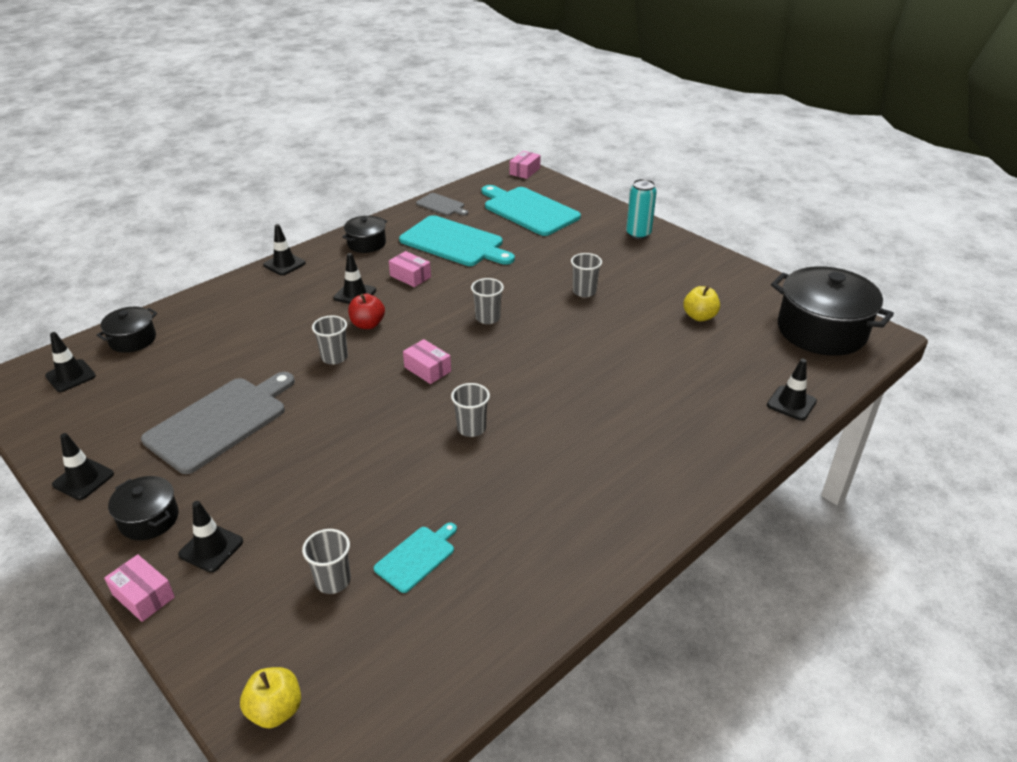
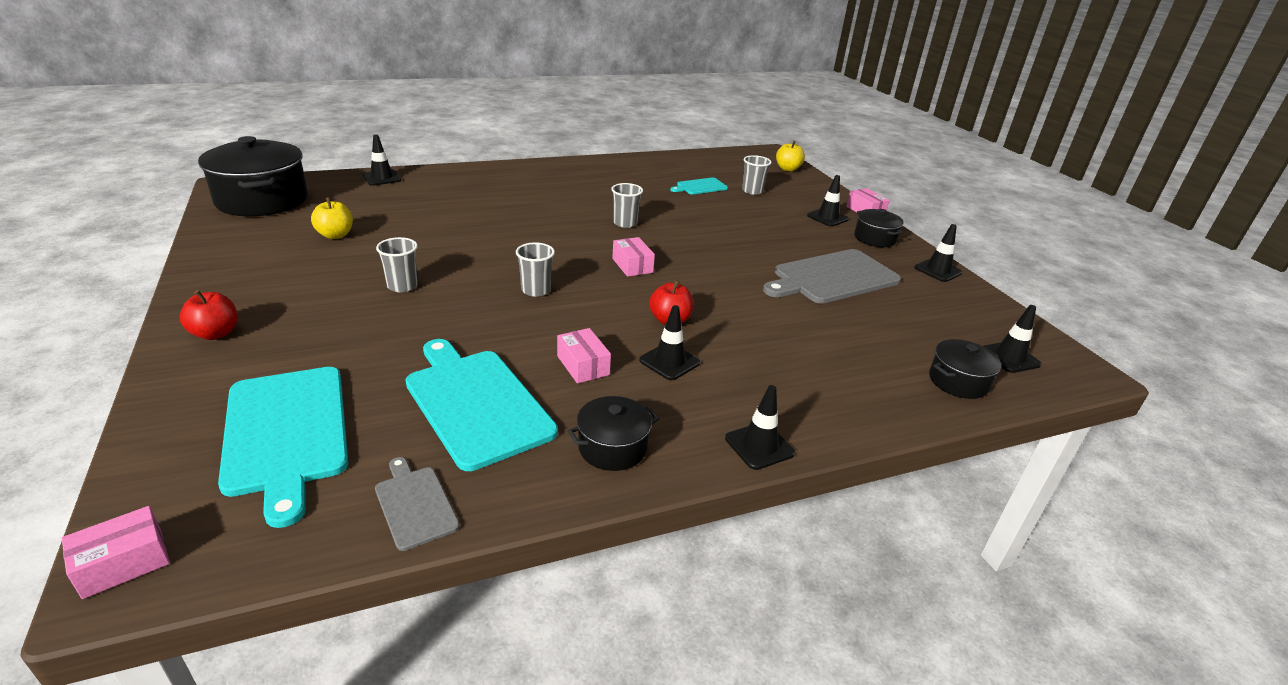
camera: 160 degrees left, 5 degrees down
grey cup [312,316,348,365] -> none
turquoise can [626,179,657,239] -> red apple [179,290,237,340]

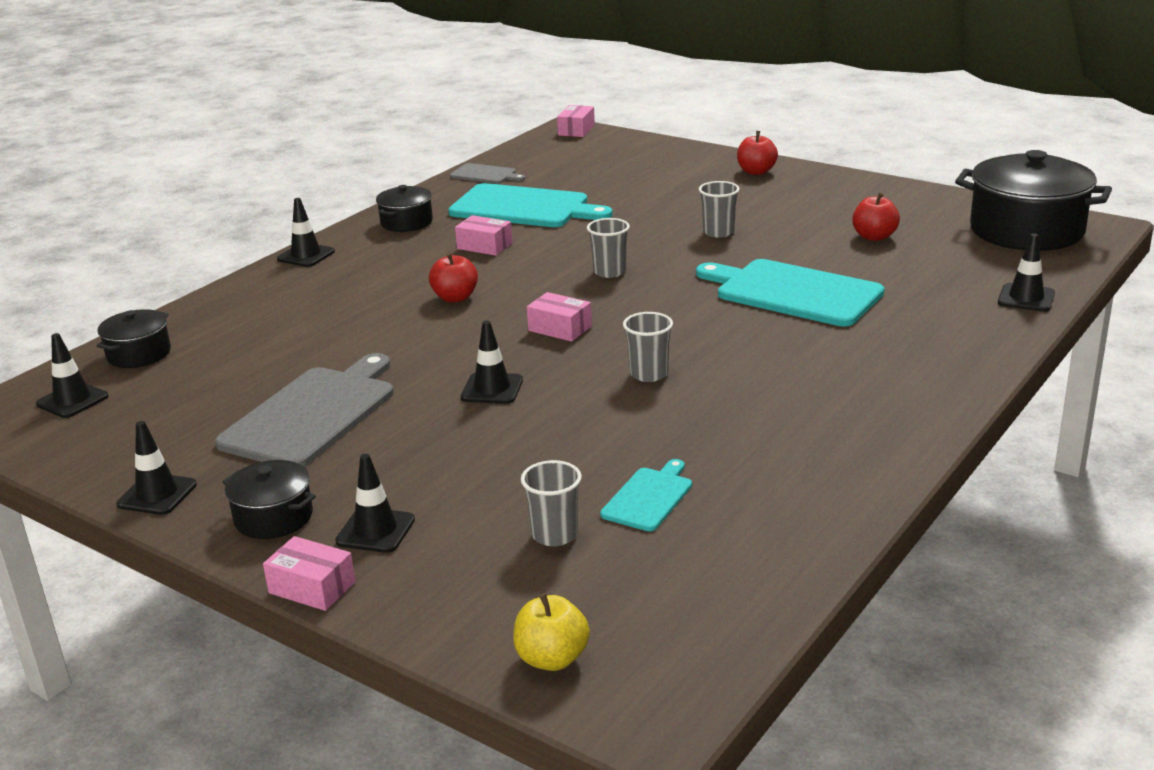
camera: 150 degrees right, 5 degrees down
turquoise cutting board [218,367,348,528] -> turquoise cutting board moved to [696,259,884,327]
yellow apple [311,197,353,239] -> red apple [852,192,900,241]
black traffic cone [639,305,700,380] -> black traffic cone moved to [461,321,523,404]

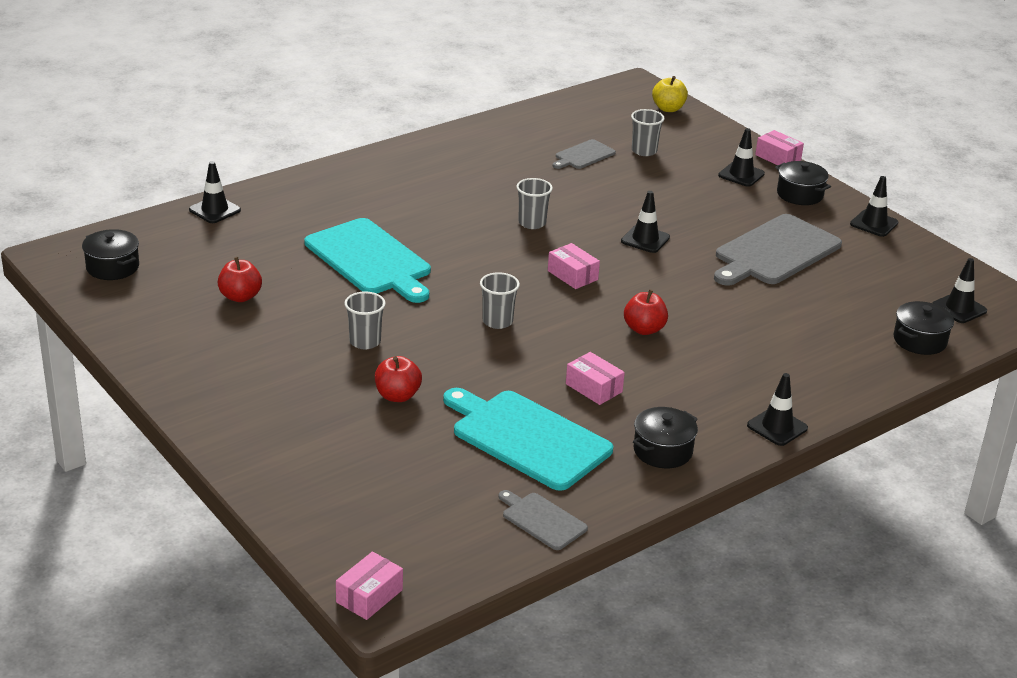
camera: 165 degrees left, 5 degrees up
turquoise cutting board [600,459,692,531] -> grey cutting board [553,139,616,169]
red apple [737,131,778,175] -> red apple moved to [375,356,422,402]
black pot [955,150,1112,251] -> black pot [82,229,139,280], size x0.51

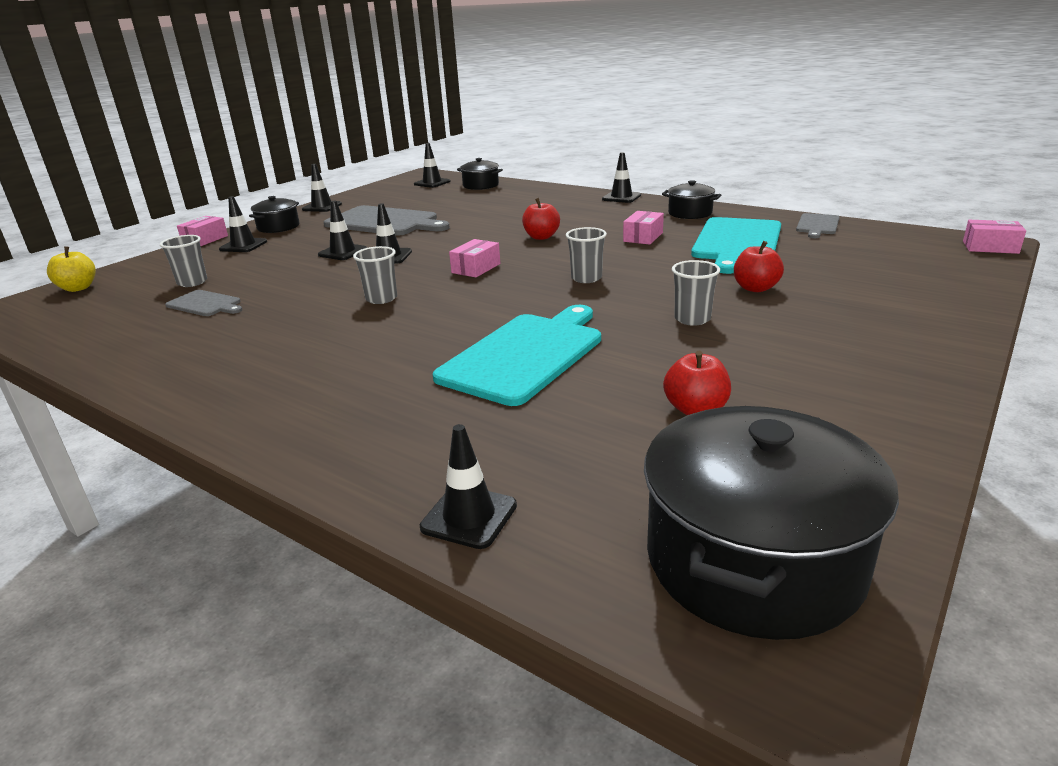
camera: 105 degrees left, 5 degrees down
black pot [82,229,139,280] -> black pot [644,406,899,640], size x1.97
none -> black traffic cone [318,201,367,260]

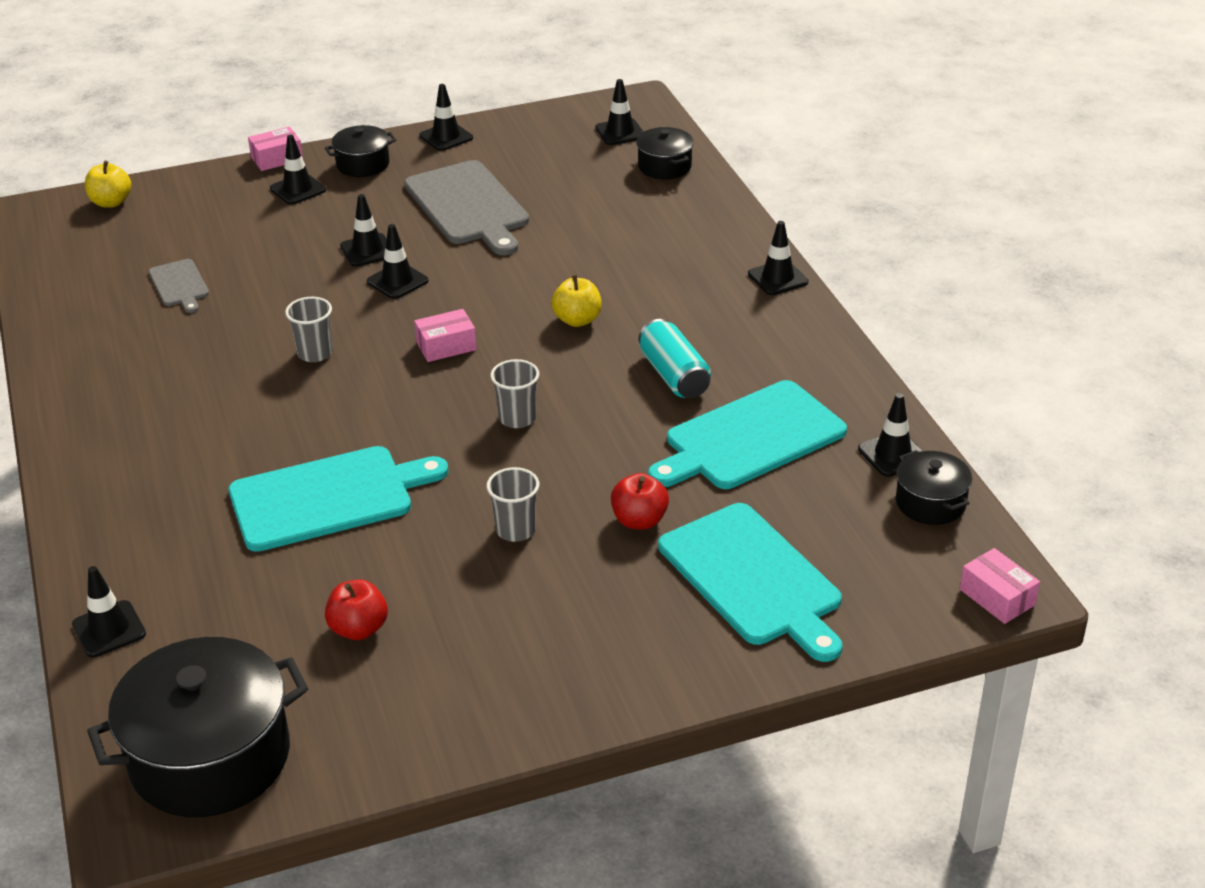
camera: 35 degrees right, 10 degrees up
grey cup [160,235,207,287] -> none
red apple [522,198,560,240] -> yellow apple [551,275,602,327]
pink box [623,211,664,245] -> turquoise can [639,319,711,398]
black pot [662,180,721,219] -> black pot moved to [896,450,973,525]
grey cutting board [796,213,840,238] -> black traffic cone [858,393,922,477]
none -> turquoise cutting board [658,503,842,662]

